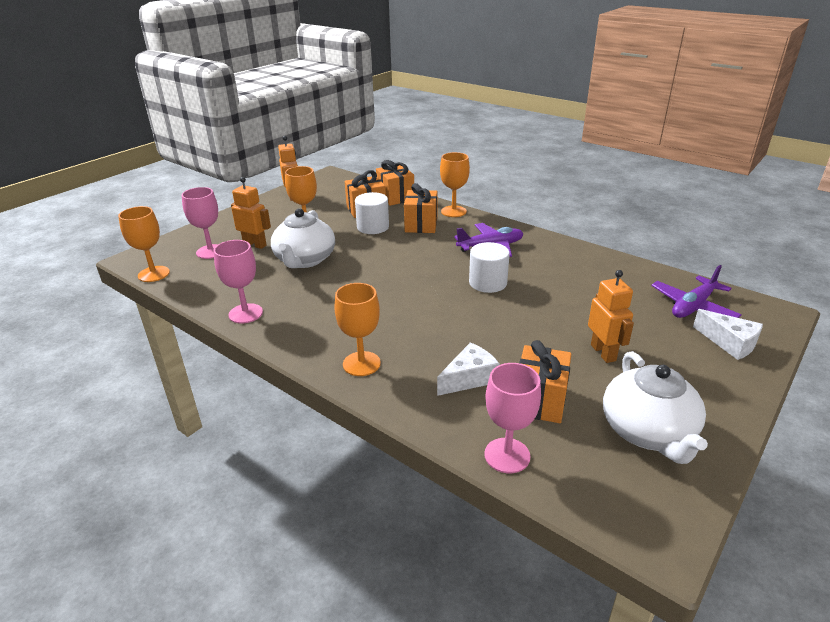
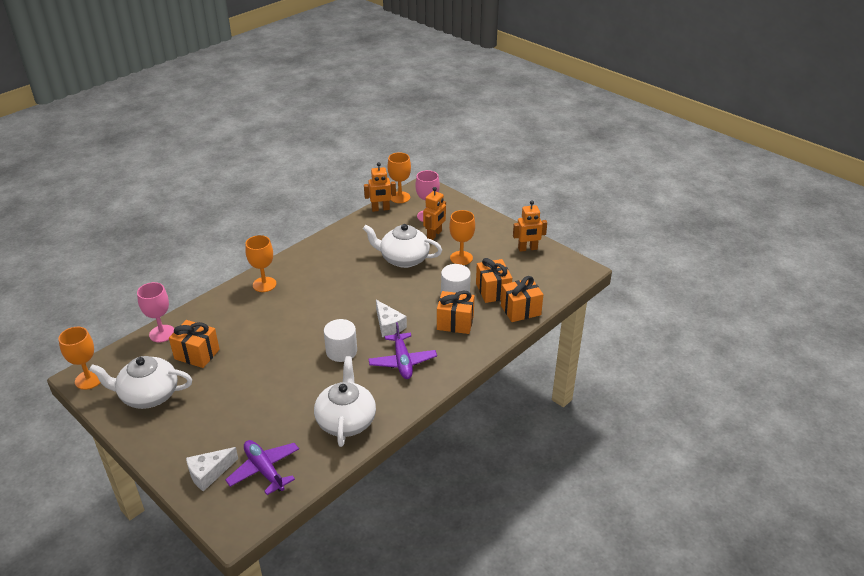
camera: 95 degrees right, 5 degrees up
pink goblet [214,240,263,324] -> none
white cheese [437,342,500,396] -> white cheese moved to [376,300,407,337]
orange goblet [440,152,470,217] -> orange goblet moved to [58,327,100,390]
orange robot [588,270,634,363] -> orange robot moved to [364,162,396,212]
none -> white teapot [314,356,376,447]

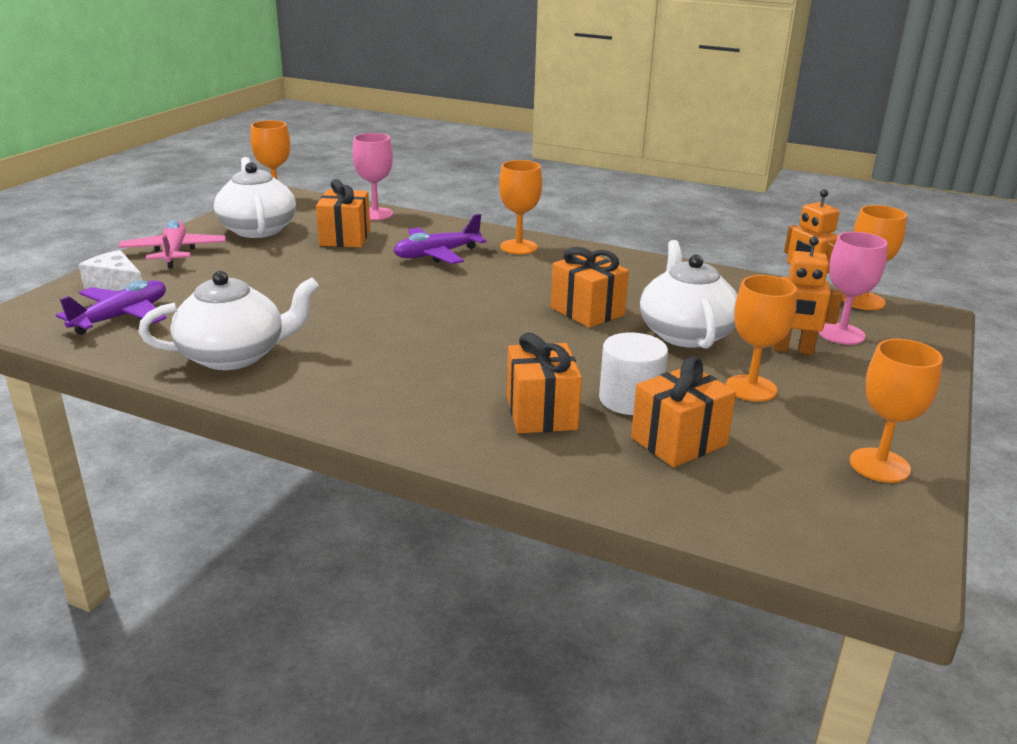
camera: 70 degrees right, 10 degrees down
white cylinder [324,319,357,362] -> none
purple plane [368,322,437,379] -> purple plane moved to [394,214,487,264]
white cheese [376,300,407,337] -> none
orange gift [501,276,543,322] -> orange gift moved to [551,247,629,328]
orange robot [513,200,547,252] -> orange goblet [850,339,943,483]
none -> pink plane [119,220,226,268]

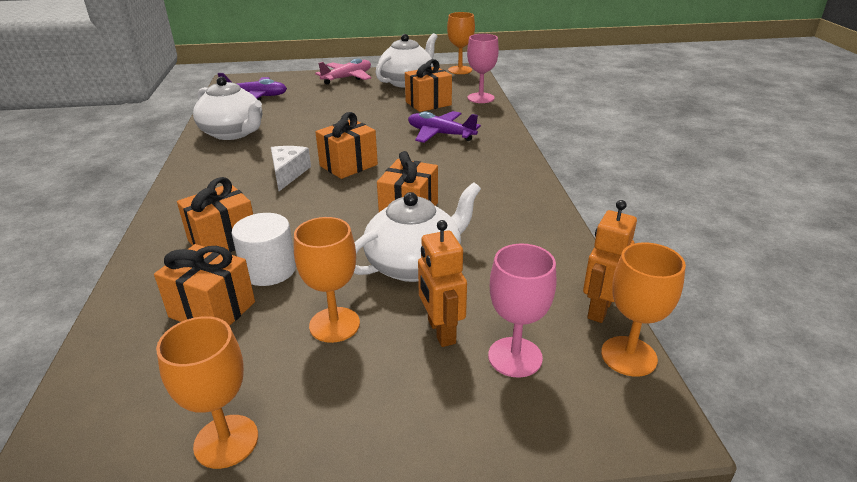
camera: 60 degrees right, 5 degrees up
white cheese [79,250,142,291] -> white cheese moved to [271,146,311,191]
orange goblet [499,160,542,254] -> none
none -> orange gift [315,112,378,179]

